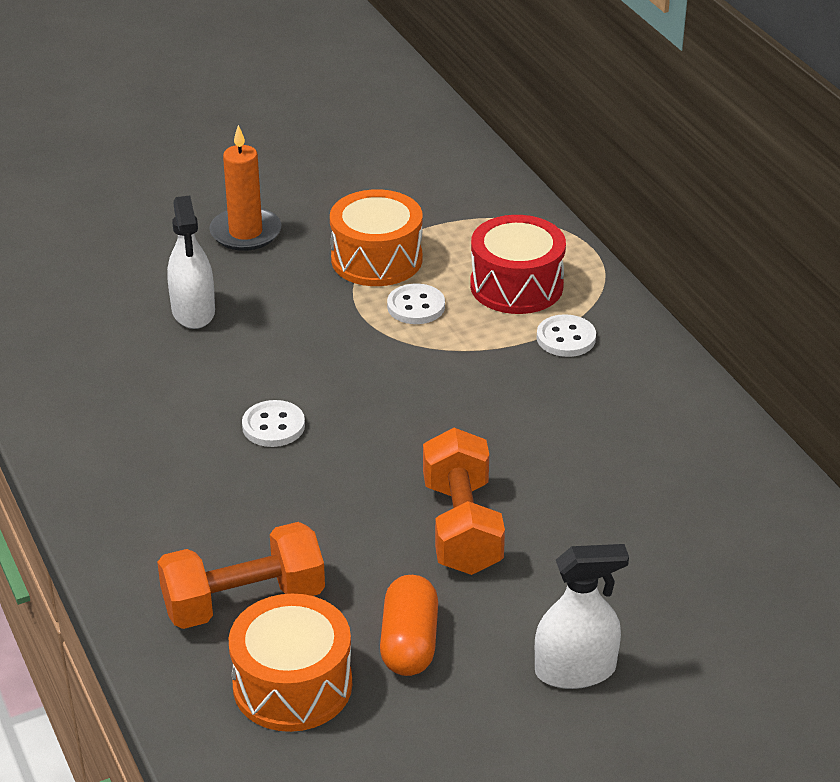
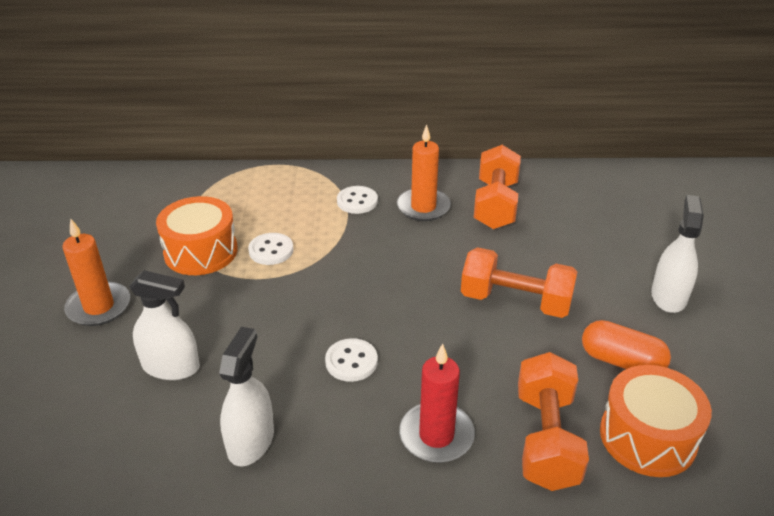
camera: 65 degrees left, 0 degrees up
red drum [470,215,566,314] -> none
none -> white spray bottle [219,327,274,466]
none -> orange candle [397,125,451,221]
none -> red candle [399,344,475,463]
none -> orange dumbbell [474,145,521,229]

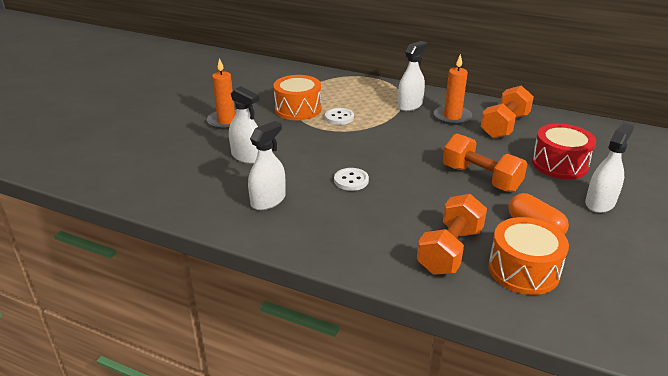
camera: 25 degrees right, 5 degrees down
white button [337,186,378,214] -> white spray bottle [398,41,427,111]
red candle [399,344,475,463] -> none
none -> red drum [532,123,596,179]

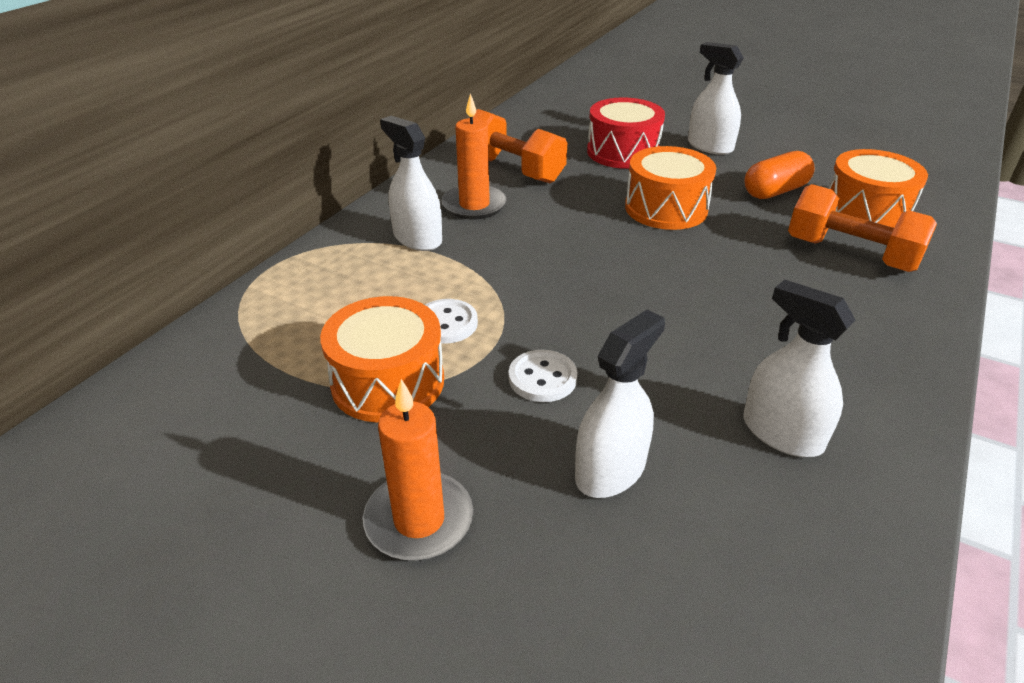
camera: 85 degrees left, 5 degrees up
white button [334,168,369,191] -> white button moved to [509,350,577,402]
orange dumbbell [443,134,527,192] -> orange drum [625,146,716,230]

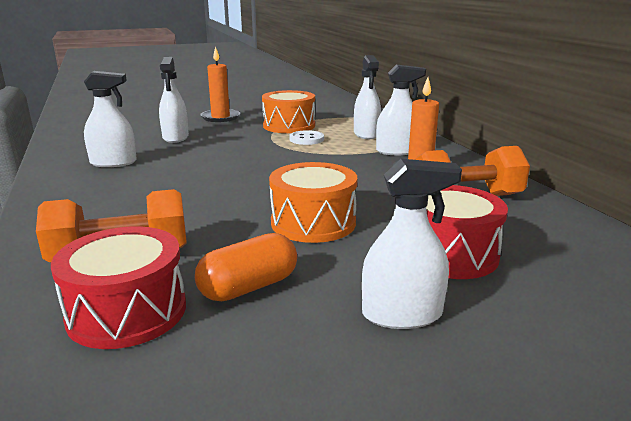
camera: 130 degrees right, 15 degrees down
white button [509,350,577,402] -> none
orange capsule [744,151,815,199] -> orange capsule turned 45 degrees clockwise [195,233,297,301]
orange drum [828,149,928,228] -> red drum [51,226,186,349]
none -> white spray bottle [354,55,381,139]

